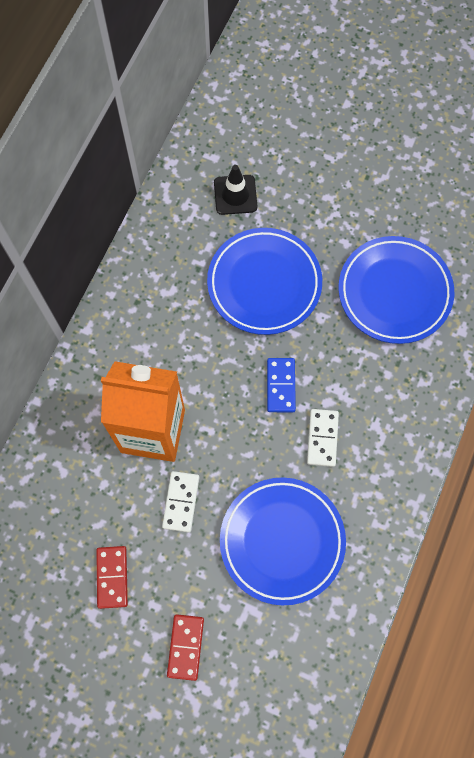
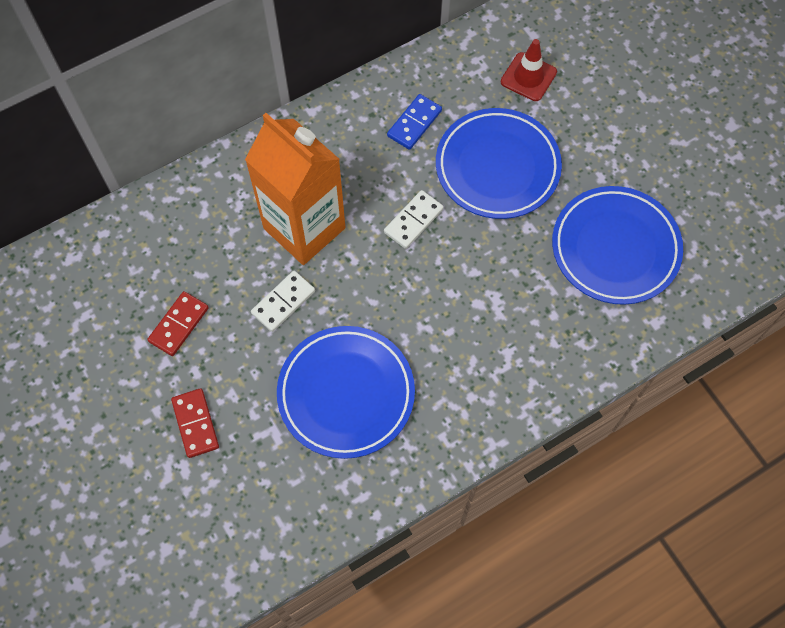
camera: 35 degrees right, 5 degrees down
red domino [167,614,204,681] -> red domino turned 60 degrees counterclockwise [171,388,219,458]
black traffic cone [214,165,257,215] -> red traffic cone [501,39,557,101]
blue domino [267,358,296,412] -> blue domino moved to [387,94,442,150]
white domino [307,409,339,467] -> white domino moved to [384,190,444,249]

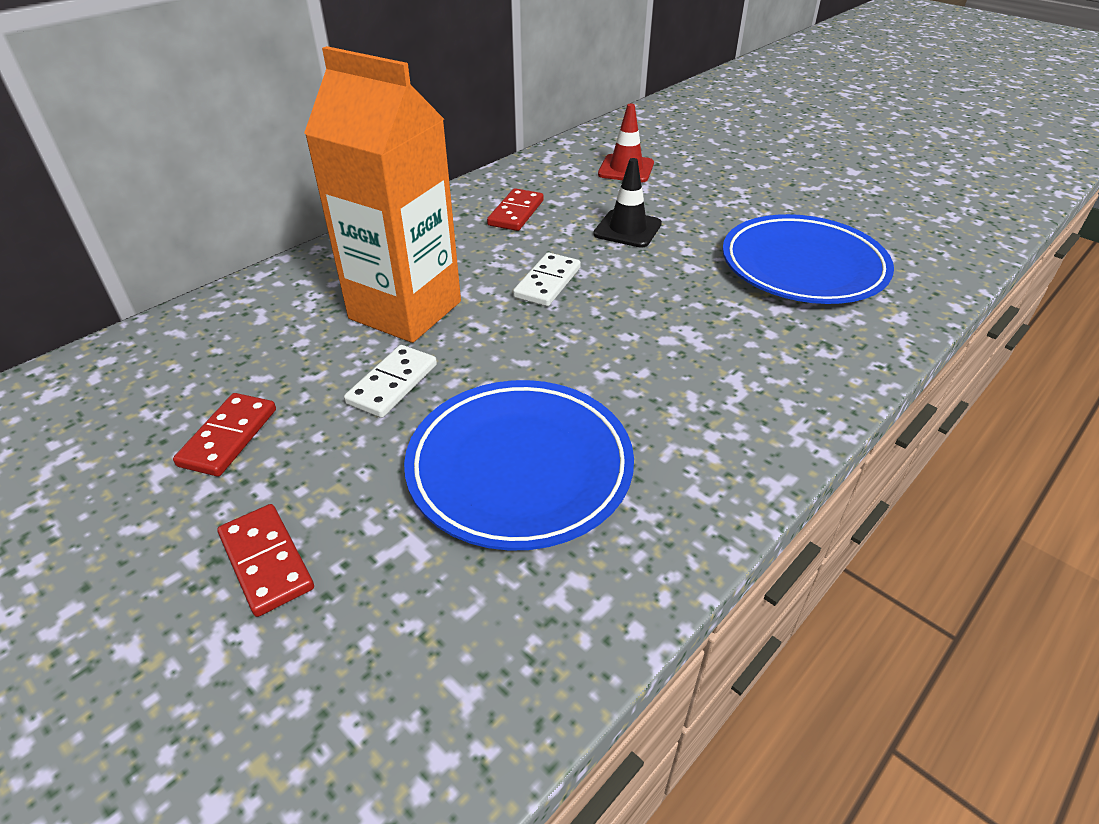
camera: 15 degrees left, 25 degrees down
blue domino [387,94,442,150] -> red domino [487,188,544,231]
blue plate [436,108,562,219] -> black traffic cone [593,158,662,248]

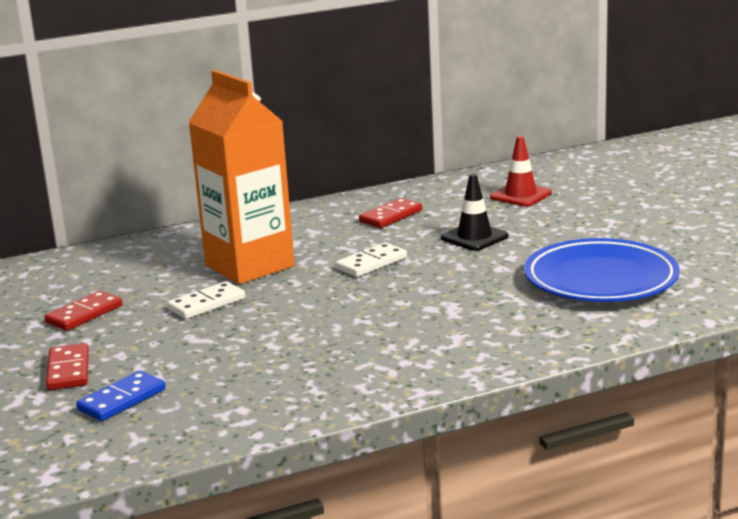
camera: 25 degrees right, 20 degrees down
blue plate [404,380,634,551] -> none
none -> blue domino [76,371,166,421]

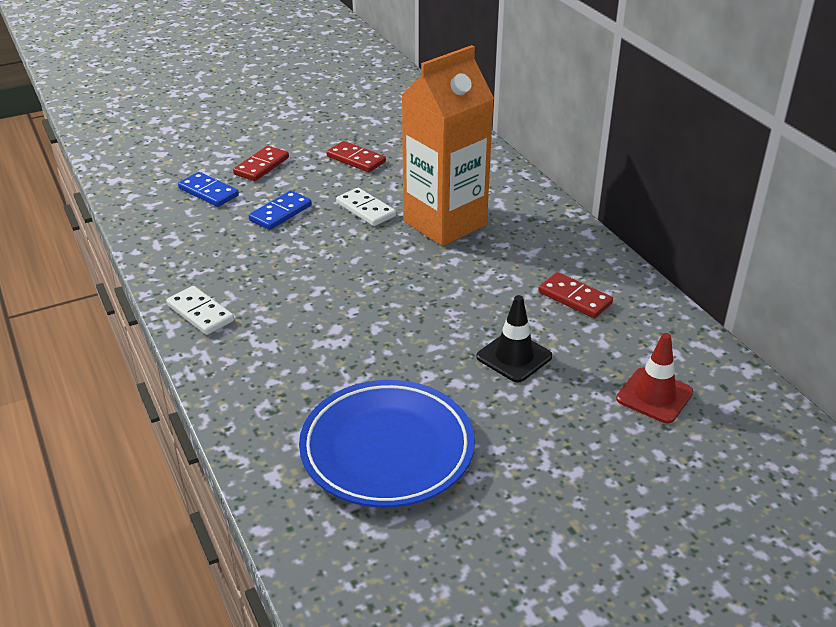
camera: 85 degrees right, 15 degrees up
red domino [46,343,89,390] -> red domino turned 45 degrees counterclockwise [233,146,289,181]
white domino [336,242,407,277] -> white domino moved to [166,286,234,335]
none -> blue domino [249,191,312,230]

